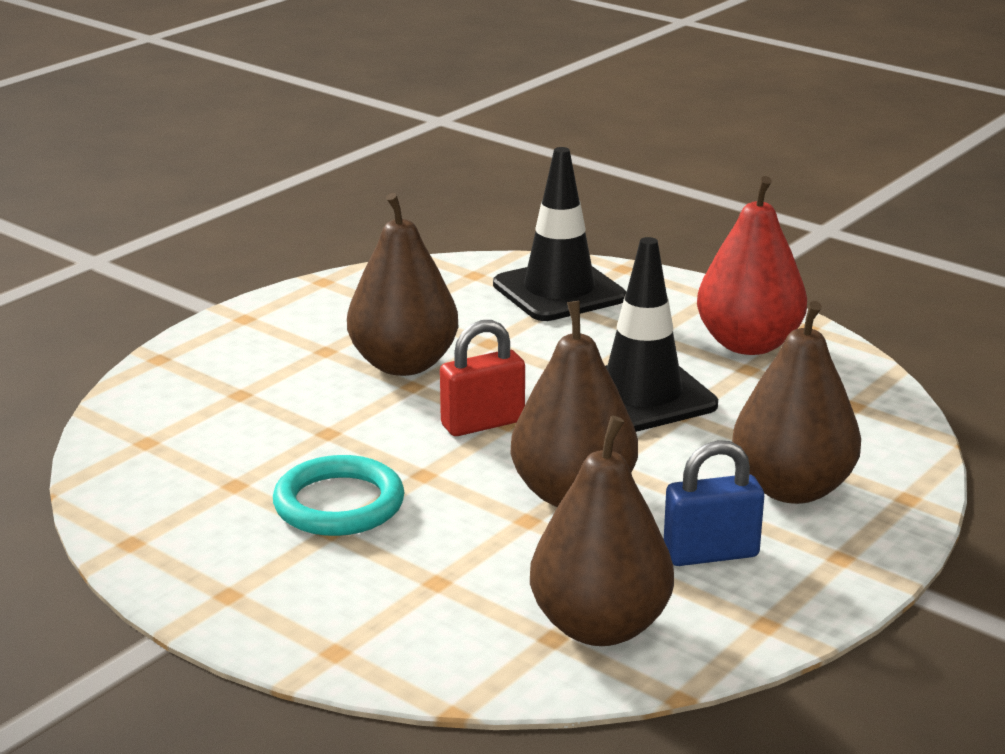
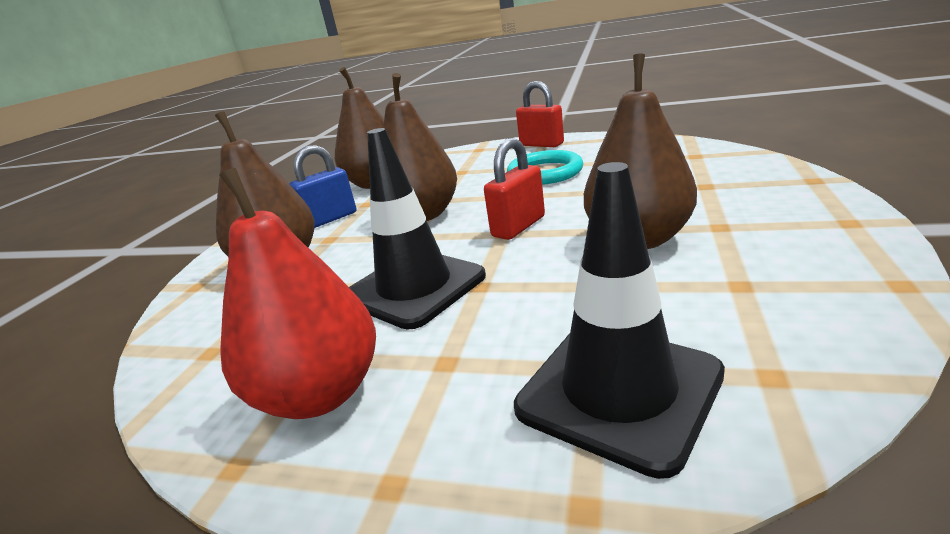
camera: 160 degrees right, 0 degrees up
none -> red padlock [516,81,564,147]

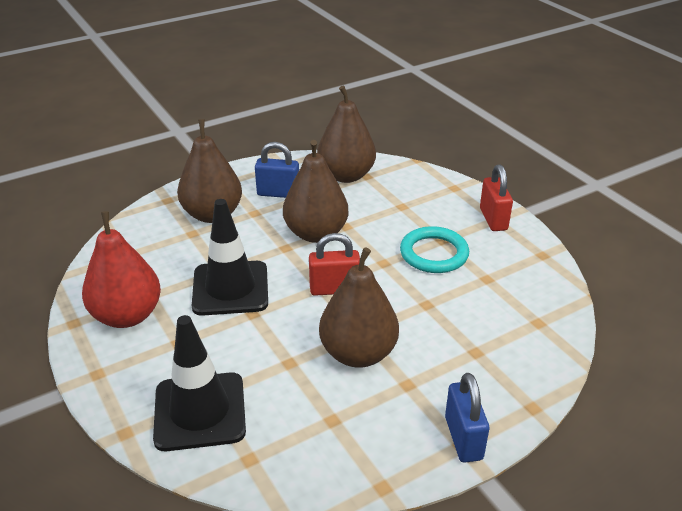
camera: 40 degrees right, 10 degrees up
none -> blue padlock [445,373,489,463]

